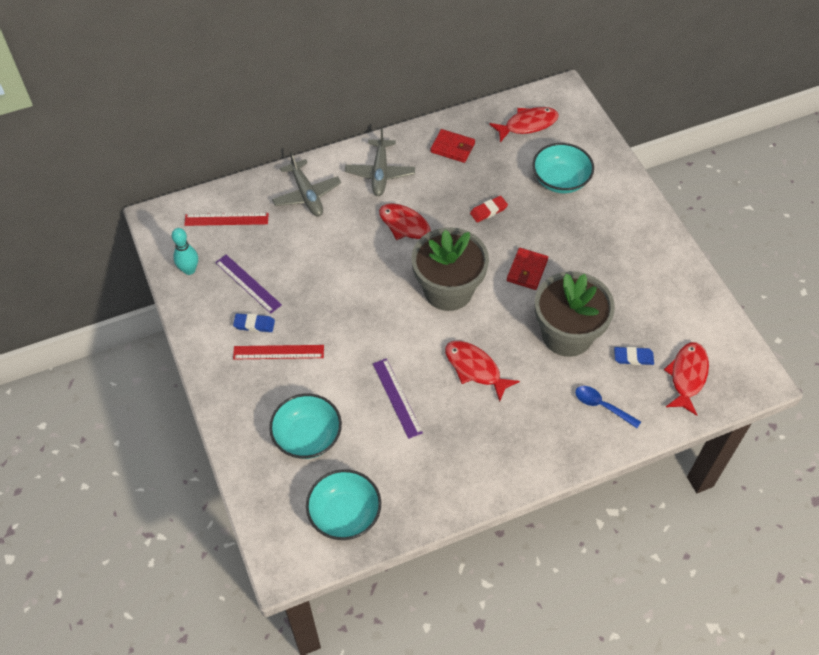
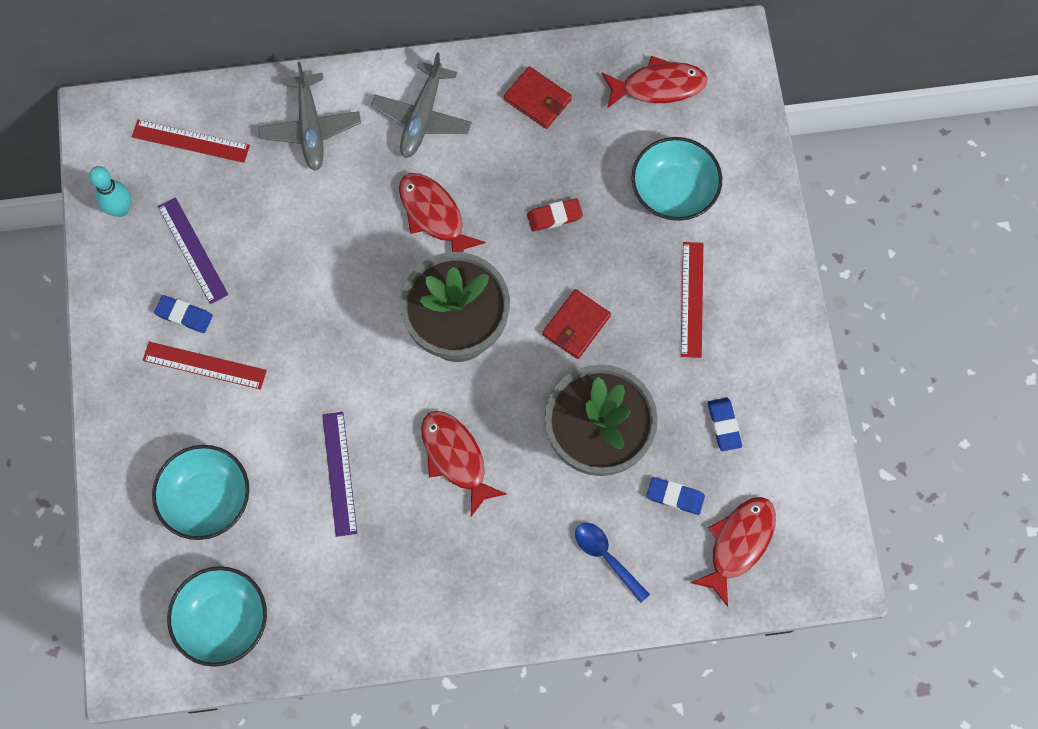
camera: 15 degrees right, 15 degrees up
none -> red ruler [681,242,703,358]
none -> blue eraser [708,398,742,451]

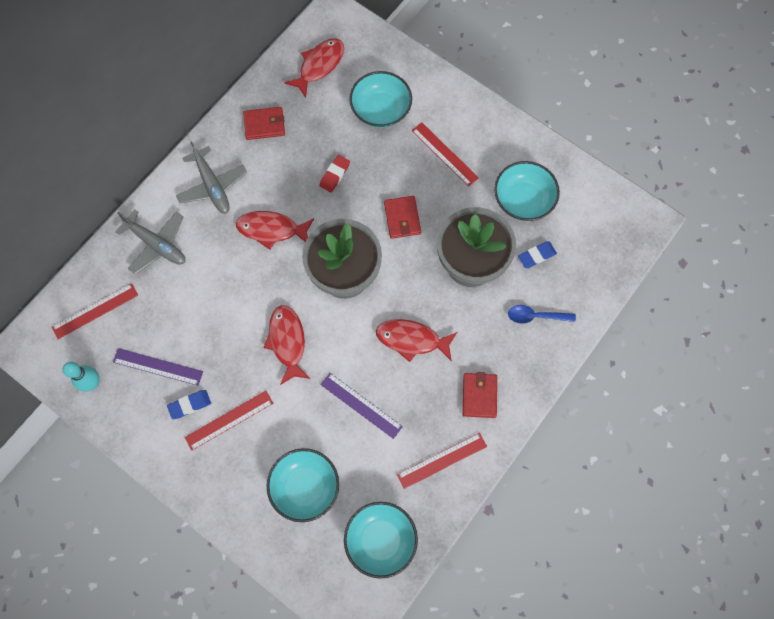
camera: 45 degrees left, 0 degrees up
red fish [691,497,776,607] -> red fish moved to [264,305,310,385]
blue eraser [708,398,742,451] -> turquoise bowl [494,161,560,221]
none -> red ruler [397,433,487,489]
none -> red wallet [462,372,497,418]

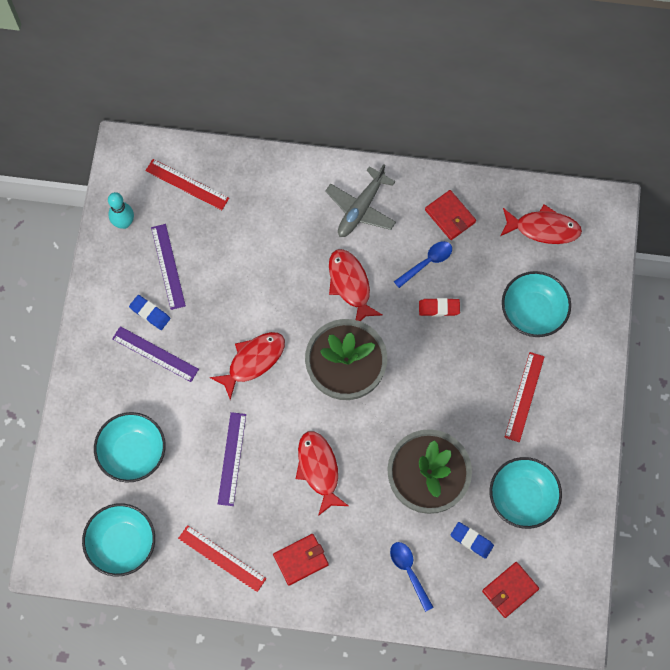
camera: 60 degrees right, 0 degrees up
grey plane [115,209,185,274] -> none
red ruler [185,391,273,451] -> purple ruler [112,326,199,382]
red wallet [384,196,421,239] -> red wallet moved to [482,562,539,618]
none -> blue spoon [394,241,452,288]

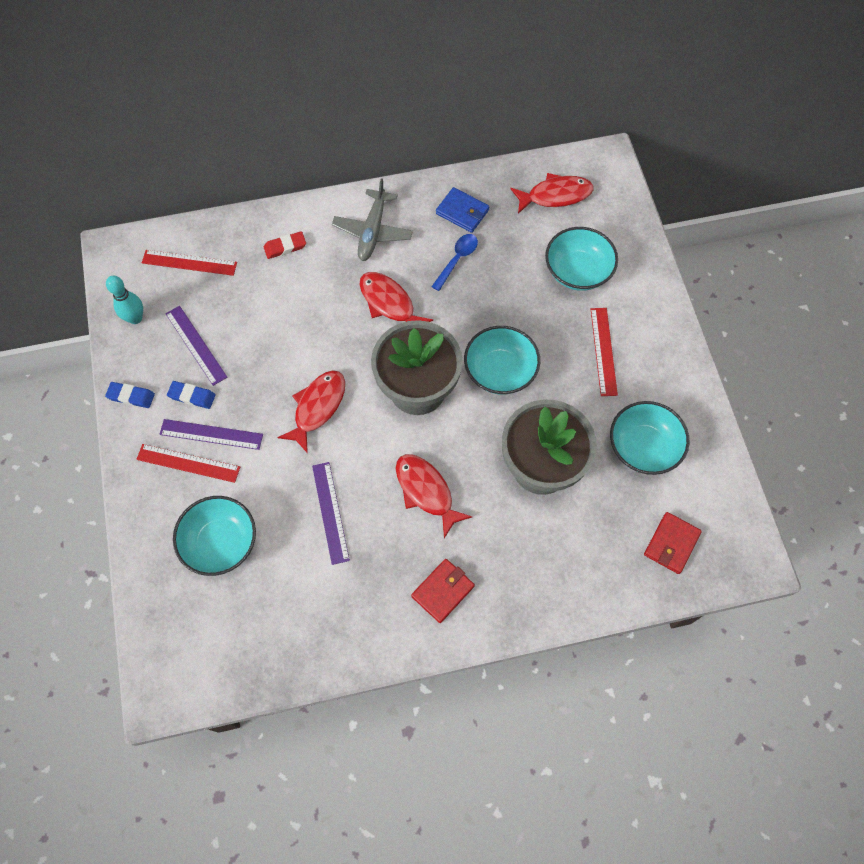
camera: 20 degrees left, 5 degrees down
turquoise bowl [82,503,155,577] -> turquoise bowl moved to [464,326,540,395]
red ruler [178,525,266,592] -> red ruler moved to [136,444,240,483]
blue spoon [390,542,434,612] -> none
red eraser [419,298,460,316] -> red eraser moved to [264,231,306,259]
red wallet [425,190,476,240] -> blue wallet [436,187,489,233]
blue eraser [451,522,494,559] -> blue eraser moved to [105,382,155,408]

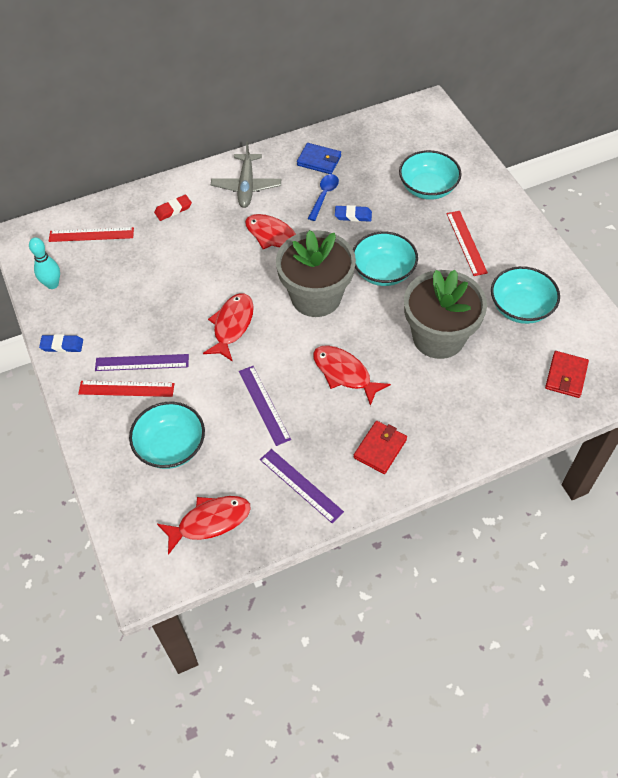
camera: 10 degrees left, 10 degrees down
purple ruler [165,306,227,386] -> purple ruler moved to [260,449,344,523]
blue eraser [167,381,216,409] -> blue eraser moved to [335,205,372,222]
red fish [510,173,593,214] -> red fish moved to [157,496,251,555]

